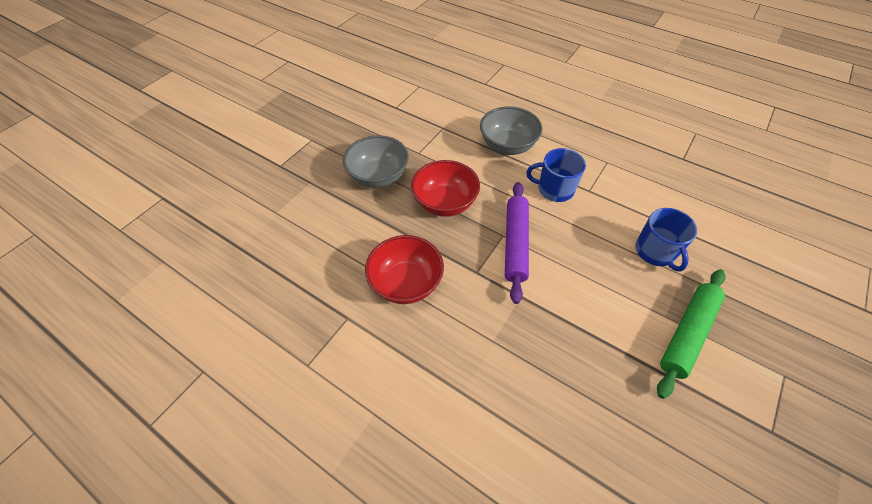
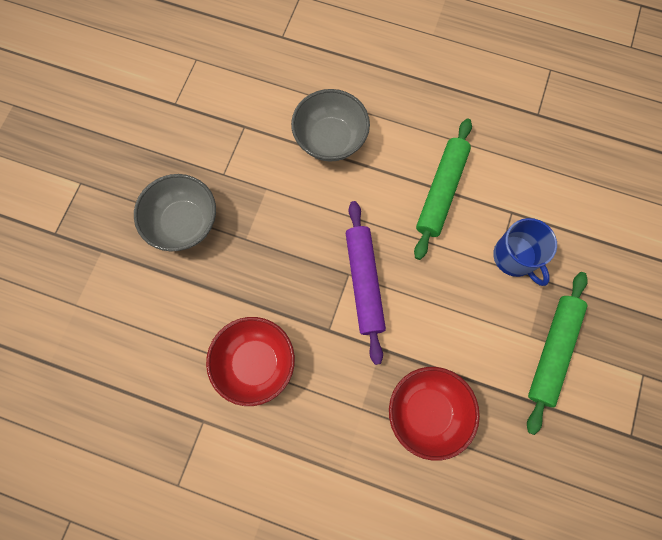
camera: 15 degrees left, 20 degrees up
red bowl [411,160,480,217] -> red bowl moved to [389,367,480,461]
blue mug [526,148,586,202] -> none
none -> green rolling pin [414,119,472,260]

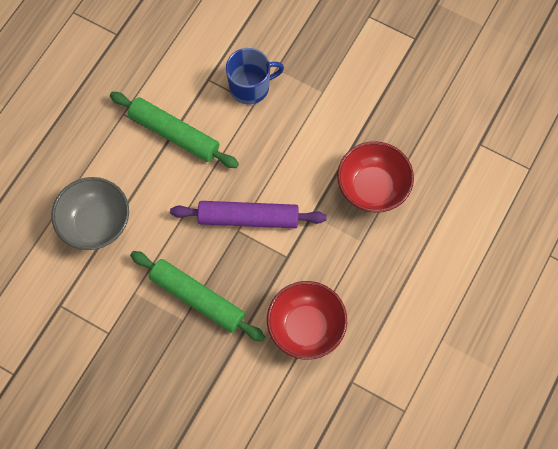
camera: 80 degrees left, 5 degrees down
grey bowl [134,174,216,251] -> none
green rolling pin [527,272,588,435] -> green rolling pin moved to [130,251,265,342]

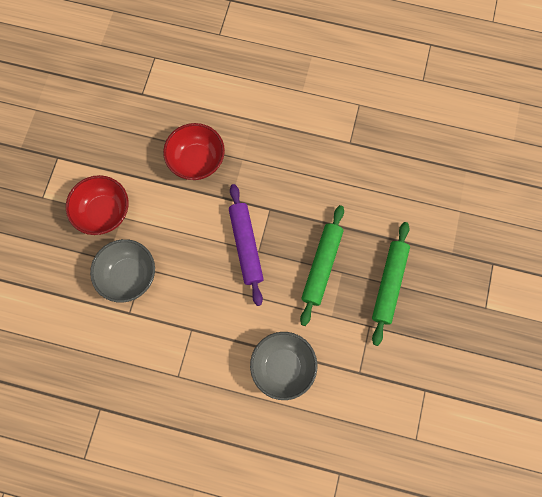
camera: 105 degrees left, 5 degrees up
green rolling pin [110,92,239,168] -> green rolling pin moved to [372,222,410,346]
blue mug [226,48,284,105] -> grey bowl [90,239,155,303]
red bowl [267,281,347,360] -> red bowl moved to [66,175,129,235]

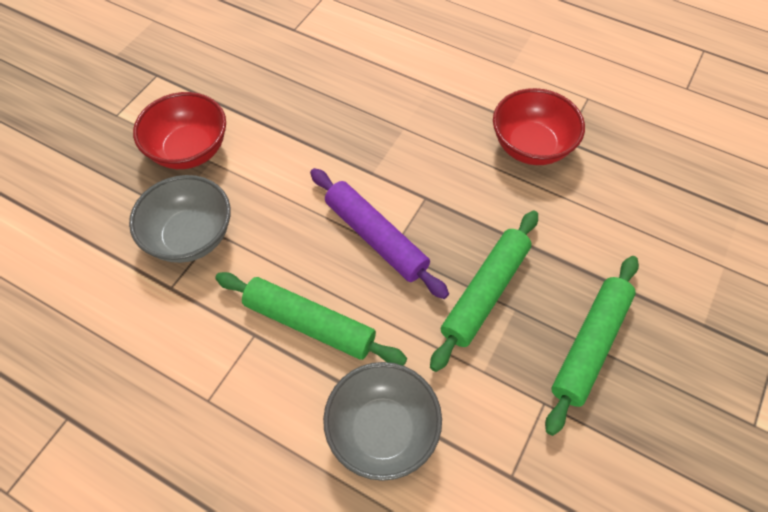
camera: 15 degrees right, 15 degrees down
red bowl [163,123,225,180] -> red bowl moved to [493,88,585,165]
purple rolling pin [229,184,264,306] -> purple rolling pin turned 45 degrees counterclockwise [310,168,449,299]
none -> green rolling pin [215,272,407,366]

